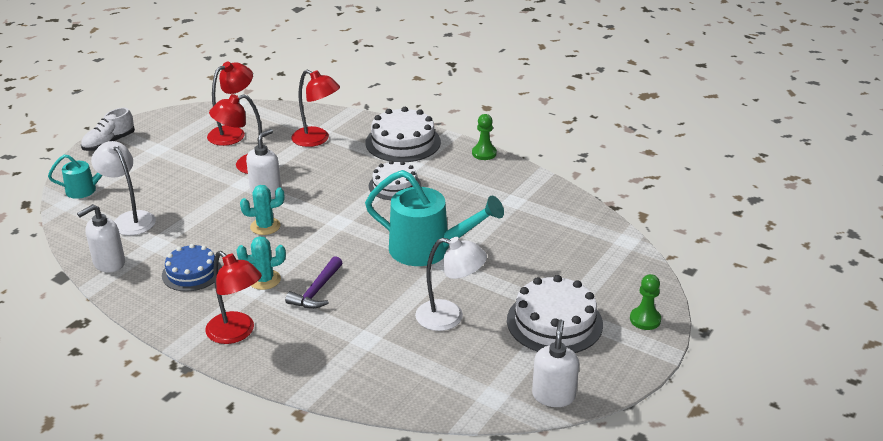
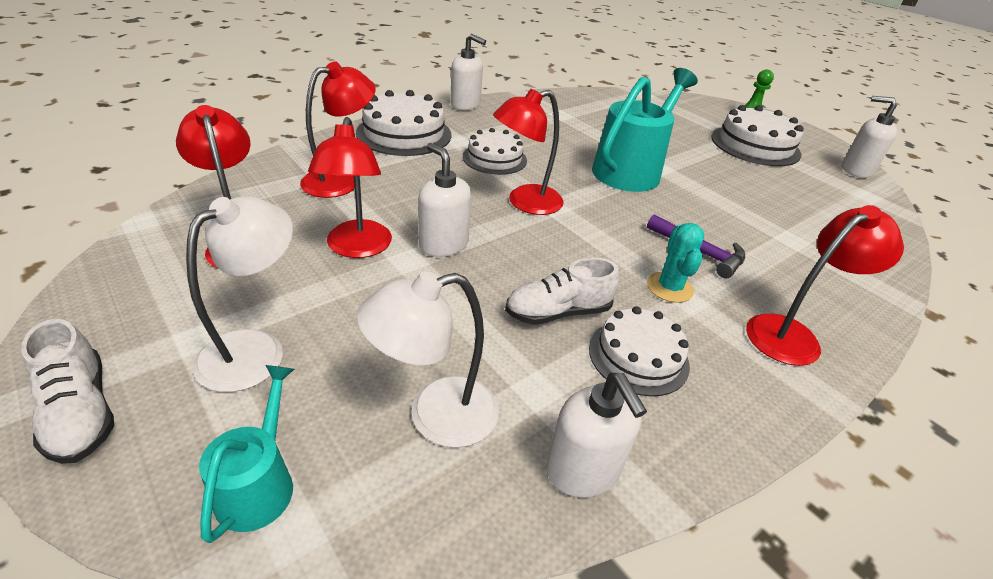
camera: 75 degrees left, 5 degrees up
blue cake [162,244,222,292] -> white cake [589,306,690,396]
turquoise cactus [240,185,284,235] -> none
white lamp [415,237,487,331] -> white lamp moved to [186,196,293,392]
green pawn [472,114,497,160] -> white soap dispenser [450,34,486,110]
none -> red lamp [493,89,564,215]
none -> white shoe [505,258,620,325]

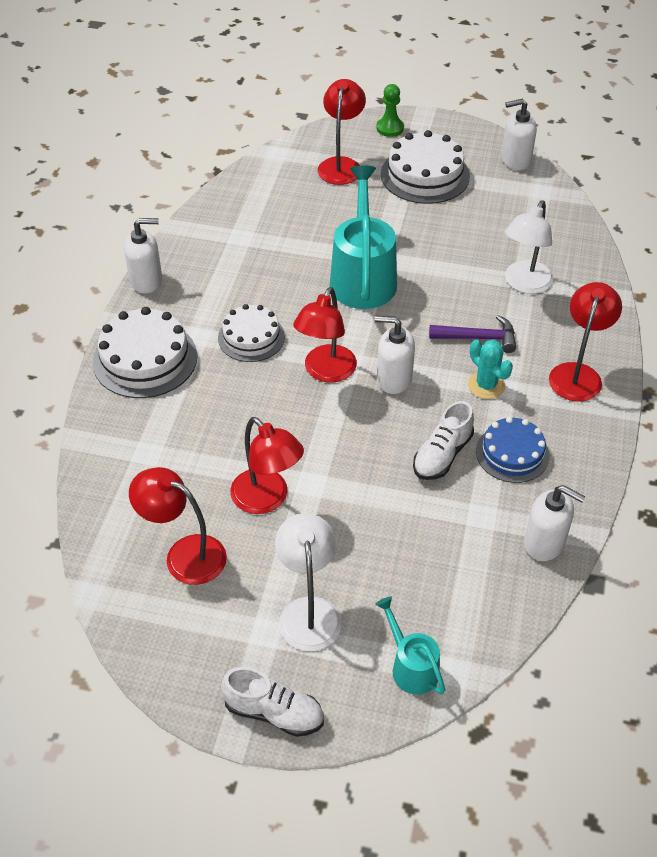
camera: 35 degrees left, 10 degrees up
red lamp [300,62,376,198] -> red lamp moved to [318,79,366,185]
white lamp [357,271,499,448] -> white lamp moved to [505,200,554,294]
white soap dispenser [418,143,471,257] -> white soap dispenser moved to [374,316,415,394]
white cake [589,306,690,396] -> blue cake [476,417,550,483]

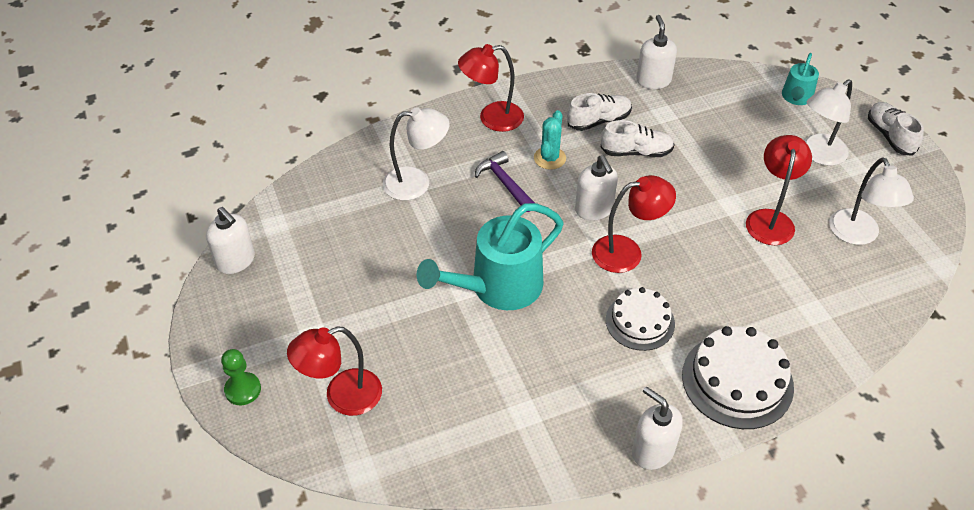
camera: 125 degrees left, 0 degrees up
red lamp [129,467,227,585] -> white lamp [829,157,914,245]
white cake [381,130,470,204] -> none
blue cake [476,417,550,483] -> white shoe [567,93,632,131]

